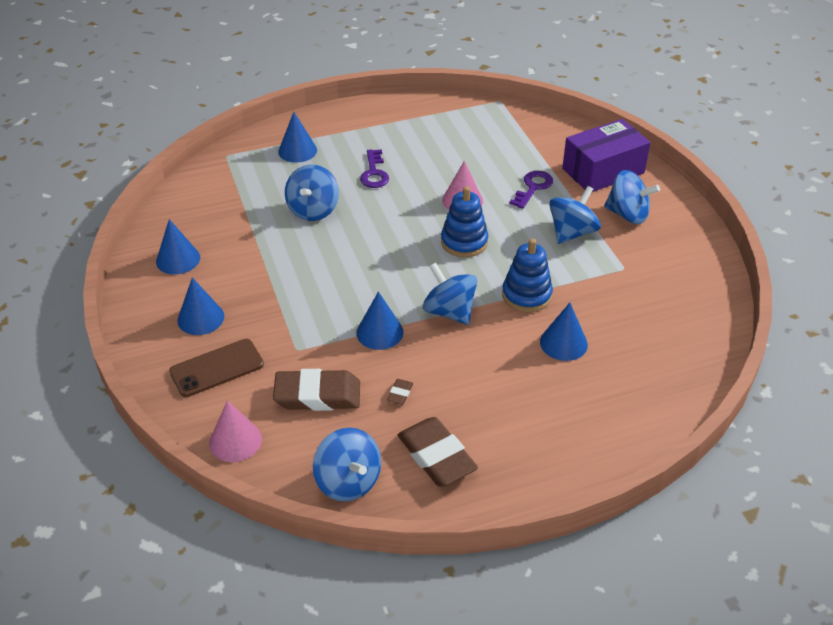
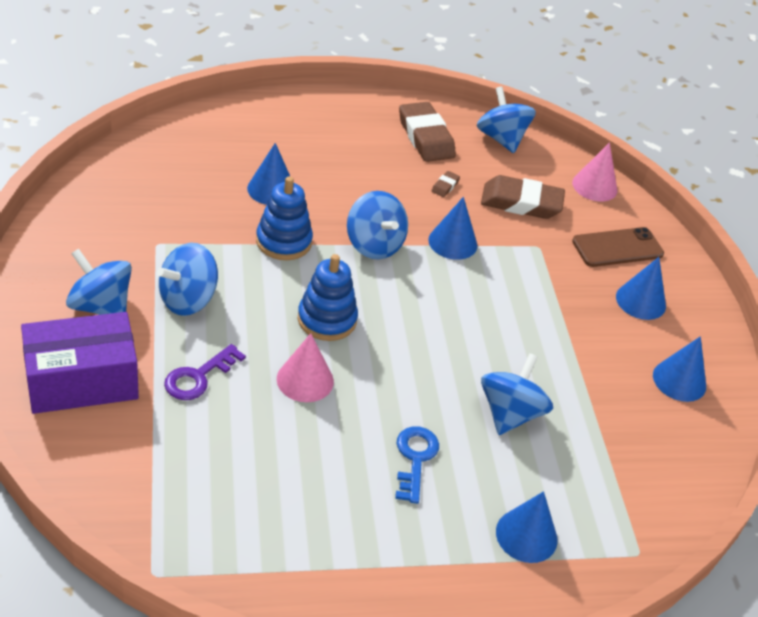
camera: 175 degrees left, 0 degrees up
purple key [360,149,389,188] -> blue key [395,426,439,504]

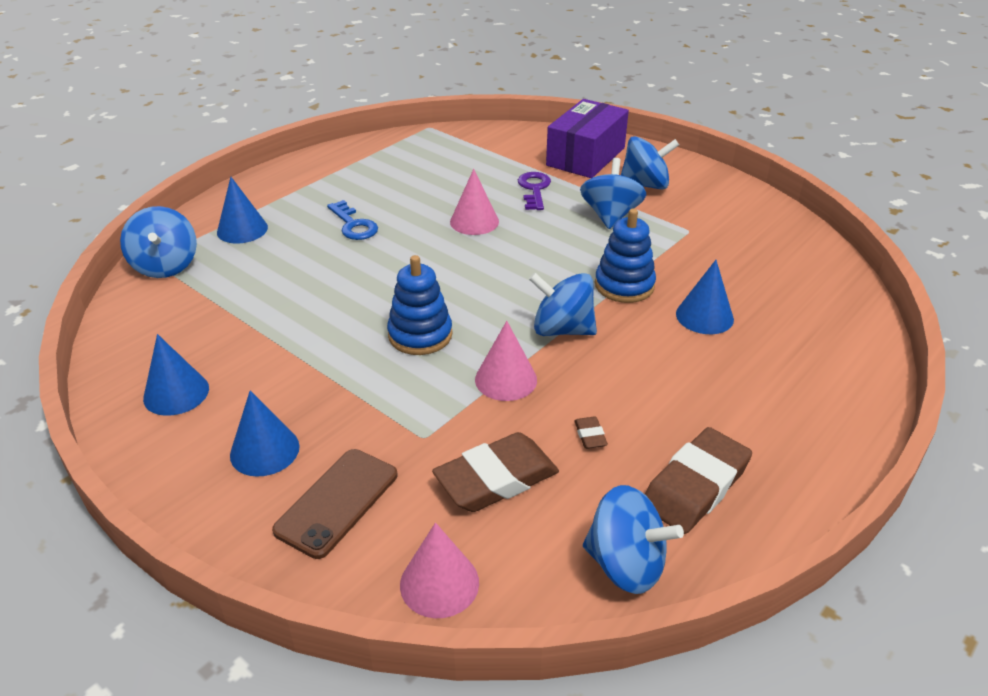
camera: 145 degrees right, 5 degrees down
blue stacking toy [298,254,358,341] -> blue stacking toy moved to [387,255,453,355]
brown eraser [399,102,456,162] -> brown eraser turned 75 degrees counterclockwise [645,427,752,534]
blue cone [428,197,477,260] -> pink cone [475,321,537,401]
blue spinning top [481,353,553,435] -> blue spinning top moved to [120,206,197,278]

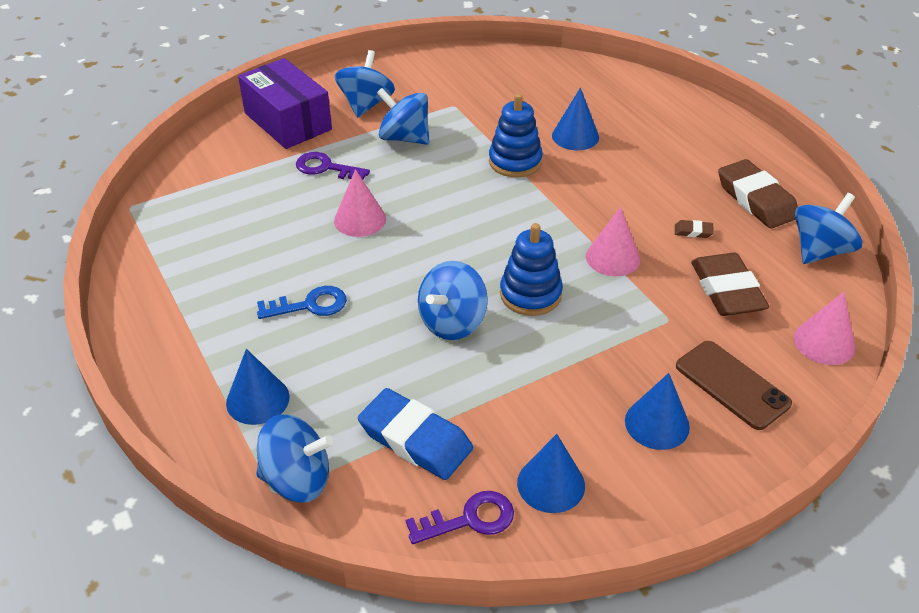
camera: 70 degrees left, 5 degrees up
blue spinning top [529,273,597,336] -> blue spinning top moved to [418,261,488,340]
none -> blue eraser [358,388,473,480]
none -> purple key [406,491,514,544]

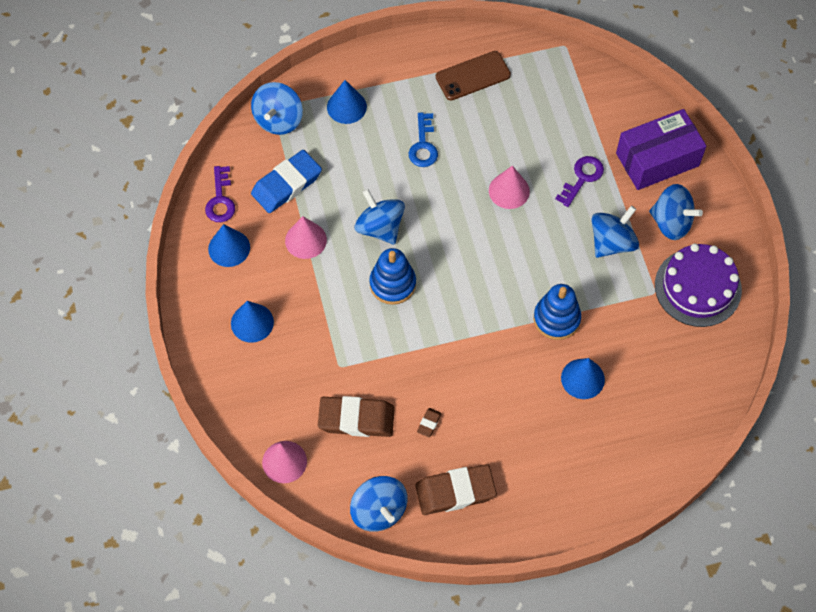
camera: 105 degrees right, 20 degrees up
pink cone [586,207,640,276] -> pink cone moved to [285,216,327,259]
brown phone [676,341,792,430] -> brown phone moved to [436,51,511,101]
none -> purple cake [655,244,742,327]

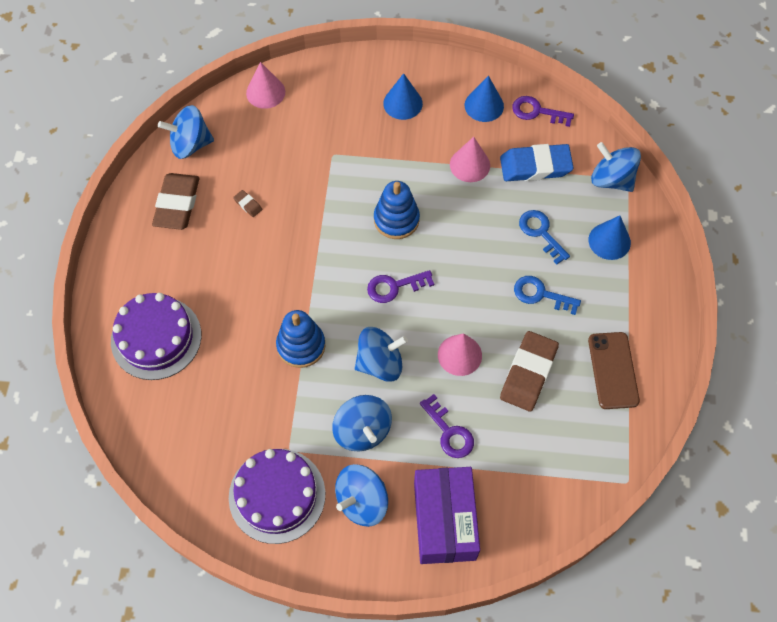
camera: 110 degrees right, 0 degrees up
blue eraser [251,150,322,213] -> blue eraser turned 75 degrees counterclockwise [500,144,574,181]
brown eraser [318,396,395,437] -> brown eraser moved to [500,331,559,412]
blue spinning top [355,189,405,244] -> blue spinning top moved to [354,327,408,382]
blue cone [561,358,605,399] -> none
none -> purple cake [111,293,201,380]
none -> purple key [367,270,434,303]
none -> blue key [519,210,570,264]

